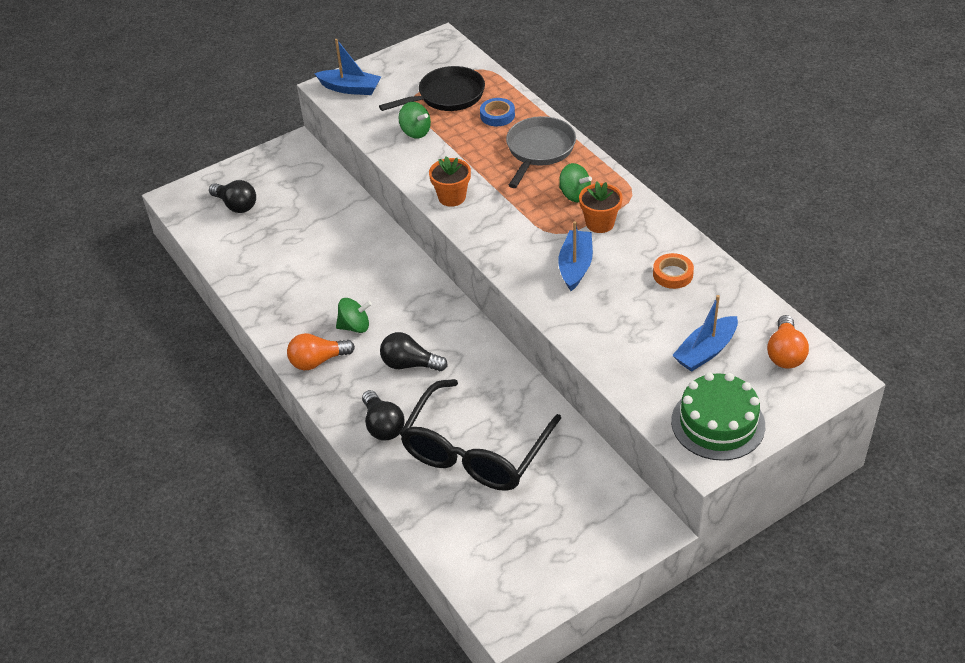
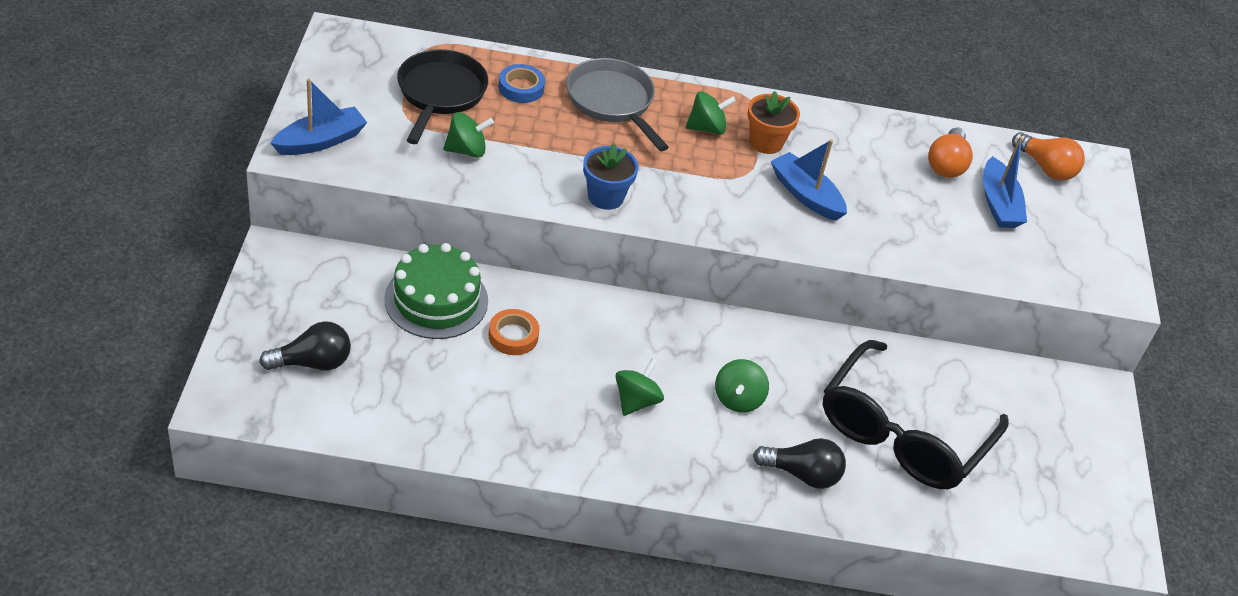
camera: 60 degrees left, 0 degrees up
orange light bulb [287,333,355,370] -> orange light bulb moved to [928,127,973,178]
black light bulb [380,332,448,371] -> green spinning top [715,359,769,413]
black glasses [400,379,561,491] -> black glasses turned 60 degrees clockwise [823,340,1009,489]
orange flower pot [429,157,471,207] -> blue flower pot [583,144,639,210]
orange tape [653,253,694,289] -> orange tape moved to [488,309,540,355]
green cake [671,372,765,461] -> green cake moved to [384,243,488,339]

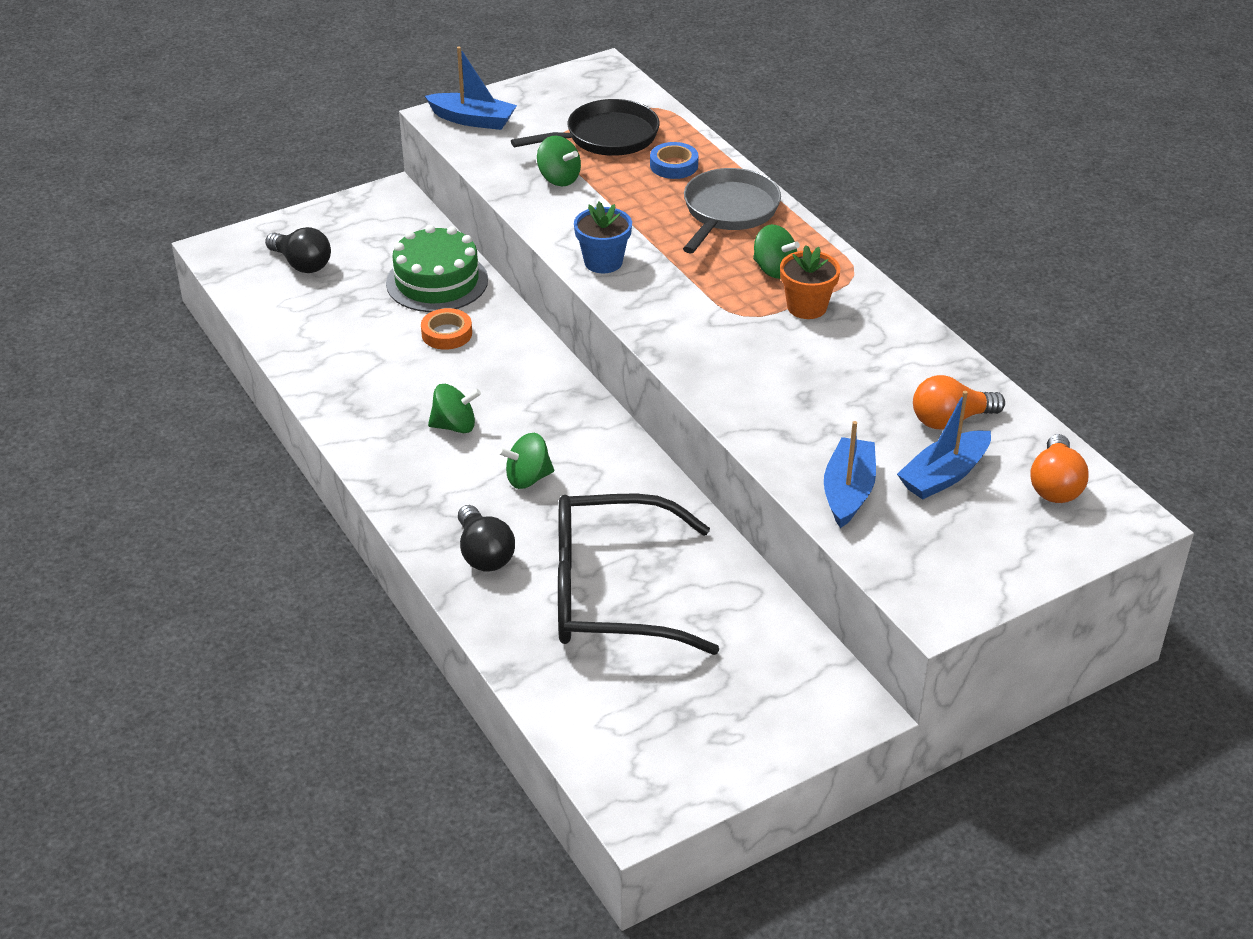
camera: 60 degrees right, 5 degrees down
blue boat [771,139,847,221] -> blue boat moved to [824,421,876,528]

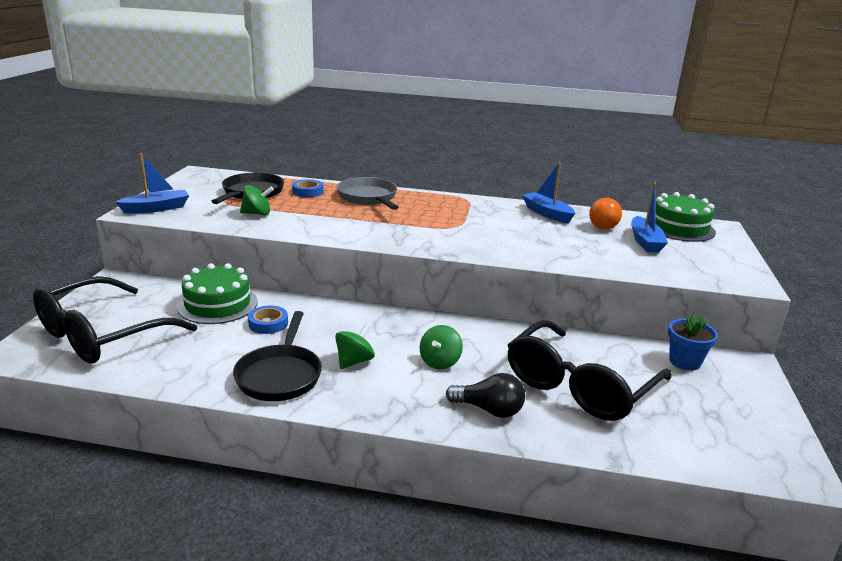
camera: 50 degrees left, 15 degrees down
black light bulb [265,227,331,273] -> black glasses [33,276,197,364]
orange tape [421,308,472,350] -> blue tape [248,306,288,334]
blue flower pot [574,202,632,273] -> blue flower pot moved to [668,313,718,371]
green spinning top [753,224,800,279] -> none
orange flower pot [780,245,840,319] -> none
blue boat [824,421,876,528] -> blue boat moved to [522,163,575,223]
orange light bulb [1030,434,1089,503] -> green cake [656,192,716,242]
none -> black pan [233,311,322,401]

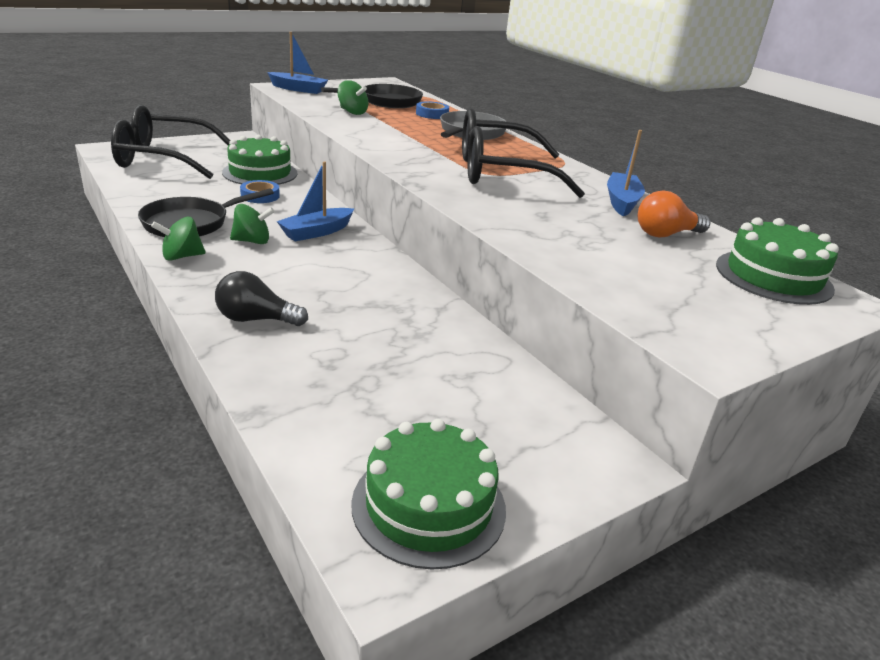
camera: 45 degrees right, 5 degrees up
green spinning top [420,325,463,369] -> green spinning top moved to [151,217,206,261]
black light bulb [446,373,525,418] -> black light bulb turned 120 degrees clockwise [215,271,308,326]
black glasses [508,320,672,421] -> black glasses moved to [462,108,585,198]
blue boat [631,183,668,253] -> blue boat moved to [277,162,354,241]
blue flower pot [668,313,718,371] -> none
none -> green cake [351,419,506,570]

